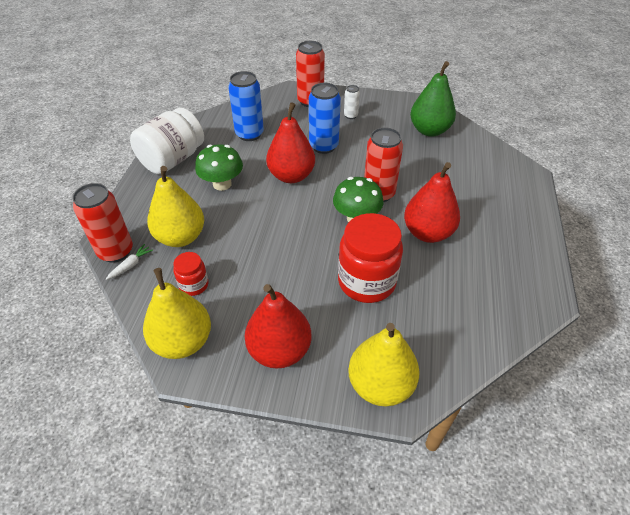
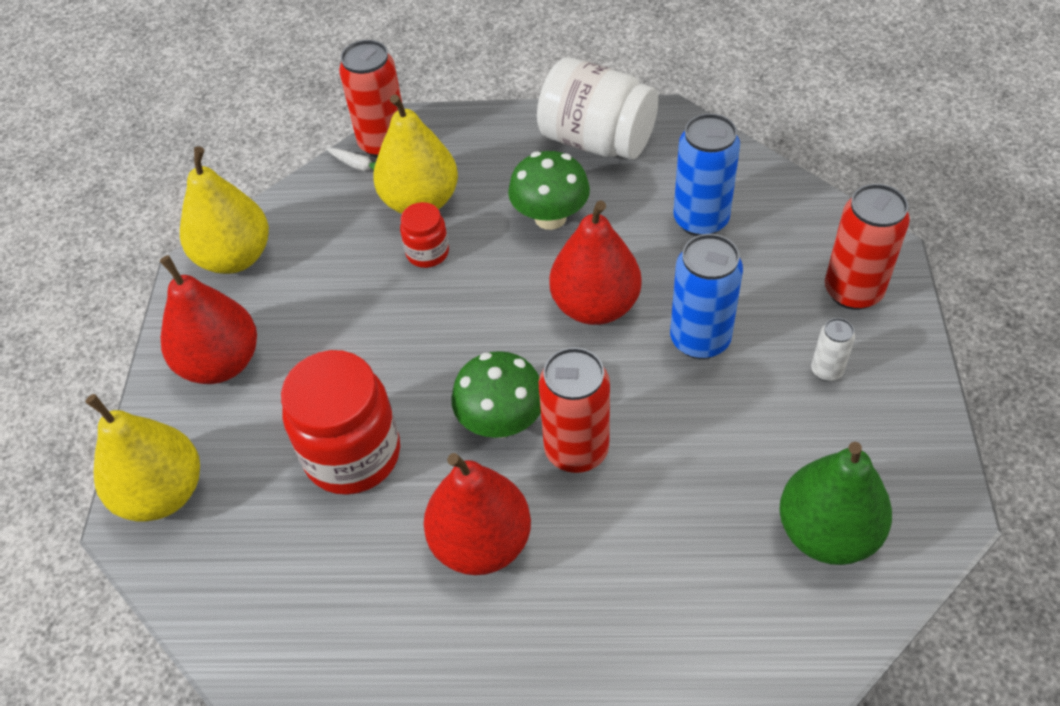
camera: 85 degrees right, 5 degrees up
red jar [173,252,209,296] -> red jar moved to [400,202,449,268]

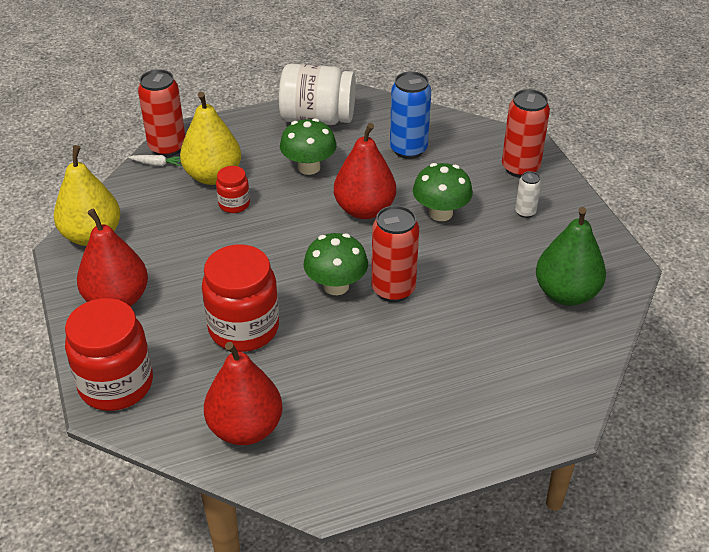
camera: 25 degrees left, 10 degrees down
yellow pear [86,394,200,522] -> red jar [65,298,153,411]
red pear [424,453,531,575] -> red pear moved to [204,342,283,445]
blue can [670,234,743,359] -> green mushroom [413,163,473,221]

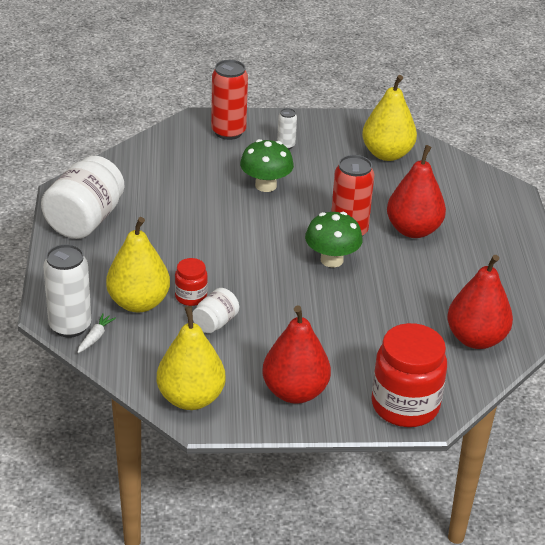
camera: 75 degrees left, 5 degrees down
red can [138,69,185,157] -> white can [43,244,91,338]
red jar [202,245,279,352] -> none
green mushroom [280,118,337,175] -> none
red pear [334,123,396,219] -> red pear moved to [387,145,446,238]
blue can [390,71,431,159] -> none
green pear [536,207,606,306] -> yellow pear [362,75,417,161]
none -> white jar [192,288,239,333]

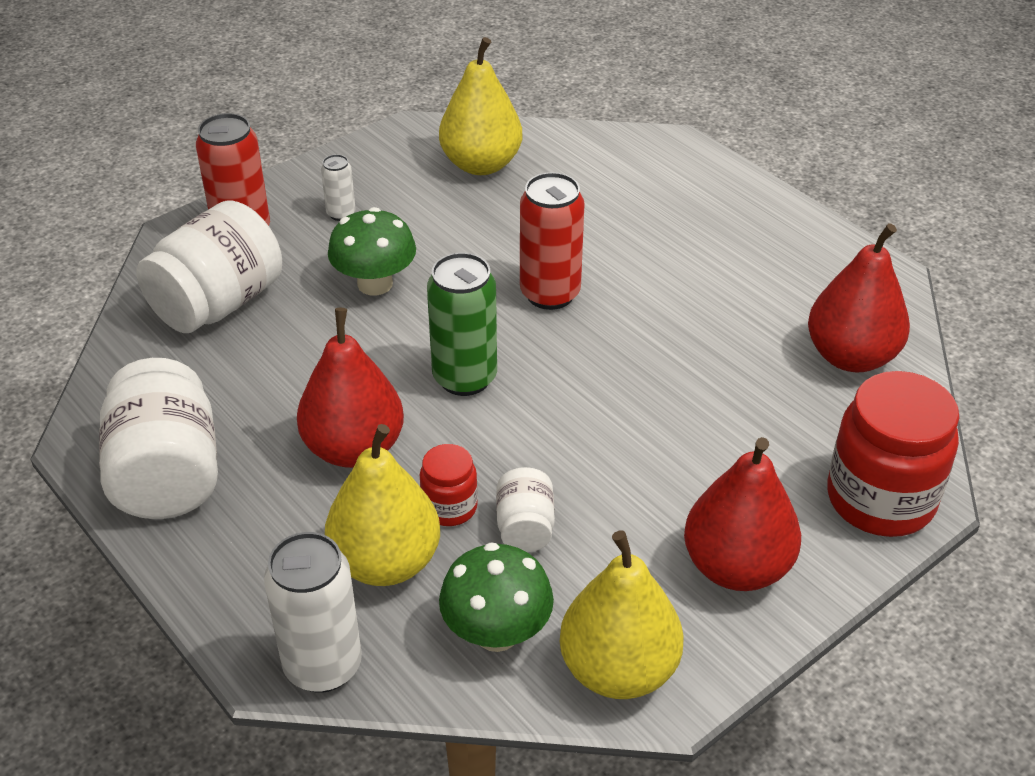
camera: 35 degrees left, 5 degrees up
white carrot [77,313,116,353] -> none
green mushroom [305,212,363,267] -> green mushroom moved to [439,542,554,652]
red pear [387,145,446,238] -> red pear moved to [297,308,404,468]
none -> white jar [136,200,282,333]
none -> green can [427,253,497,396]

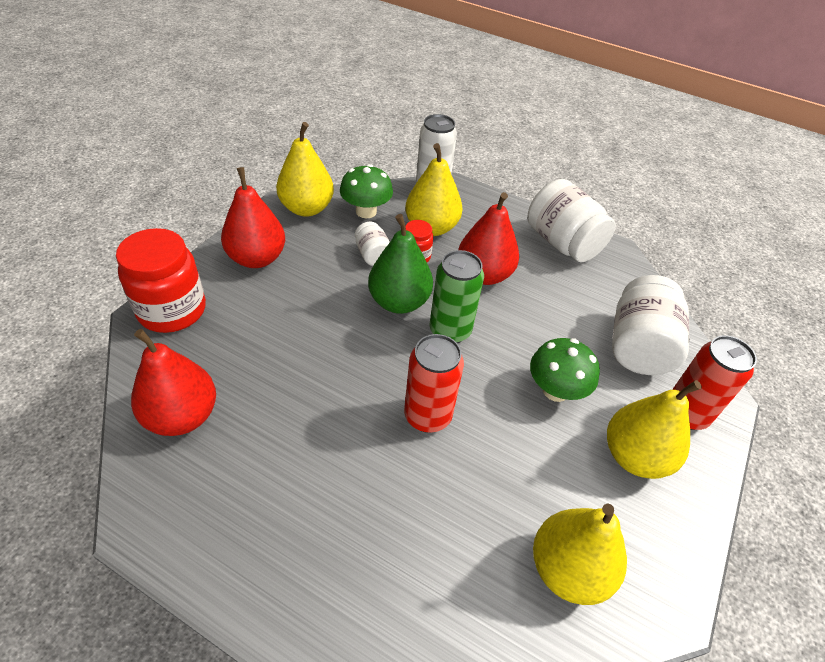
camera: 155 degrees right, 5 degrees up
white can [321,154,356,221] -> yellow pear [607,380,702,479]
none -> green pear [368,214,433,314]

